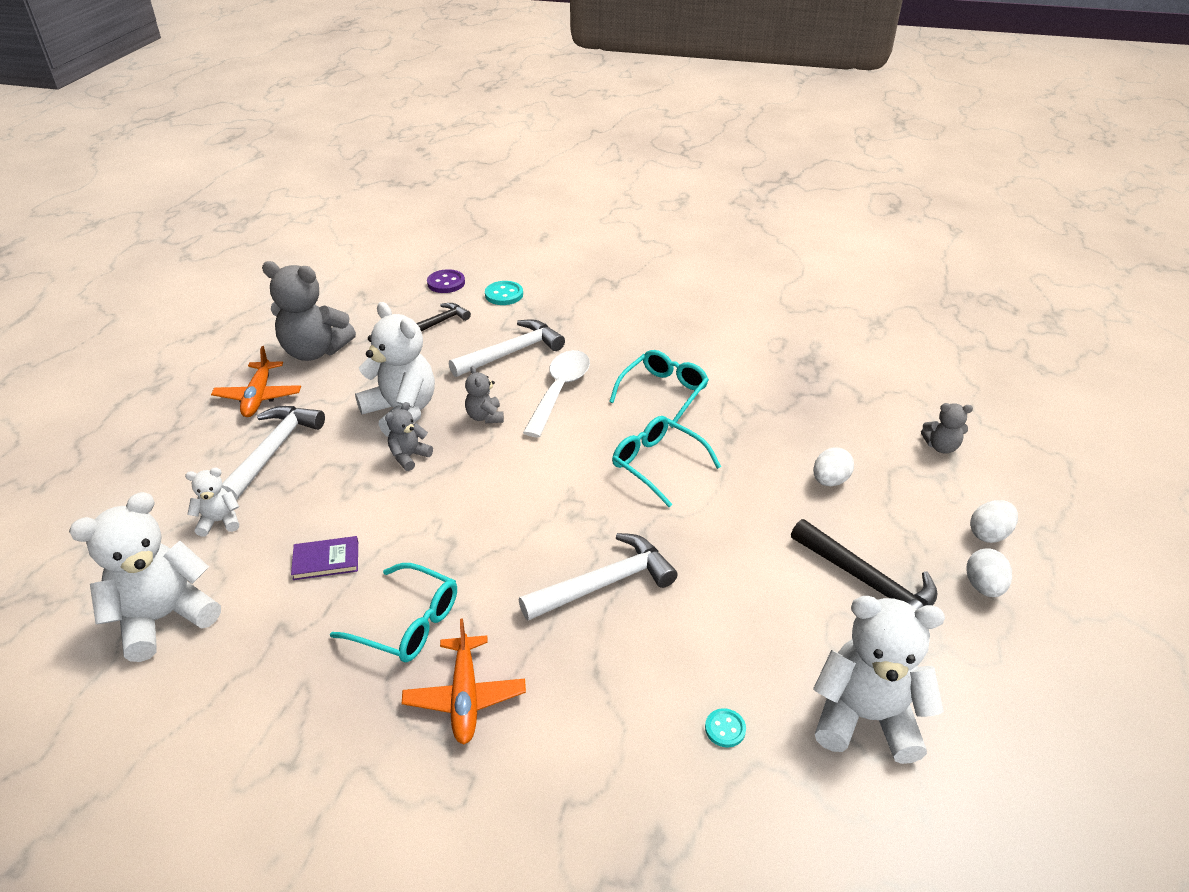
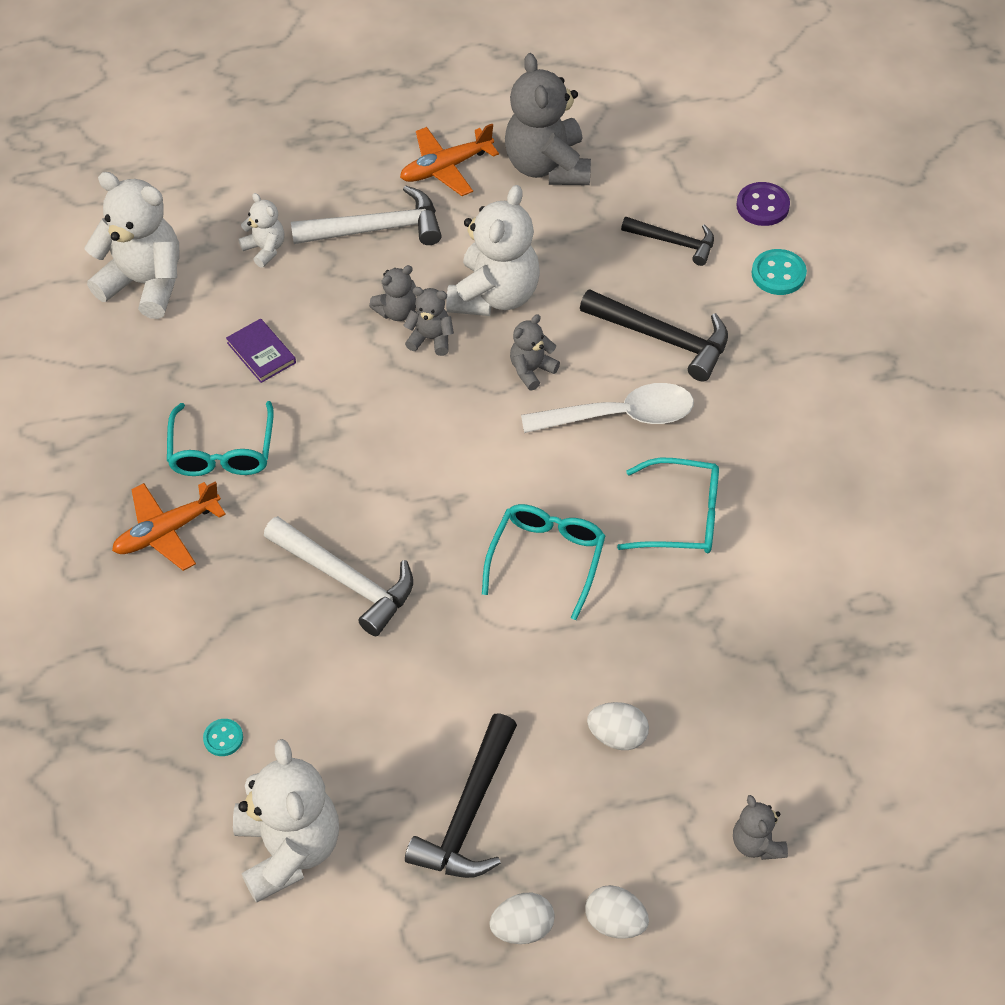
camera: 65 degrees right, 15 degrees up
white hammer [449,319,565,377] -> black hammer [580,289,728,382]
none -> grey teddy bear [369,265,416,321]

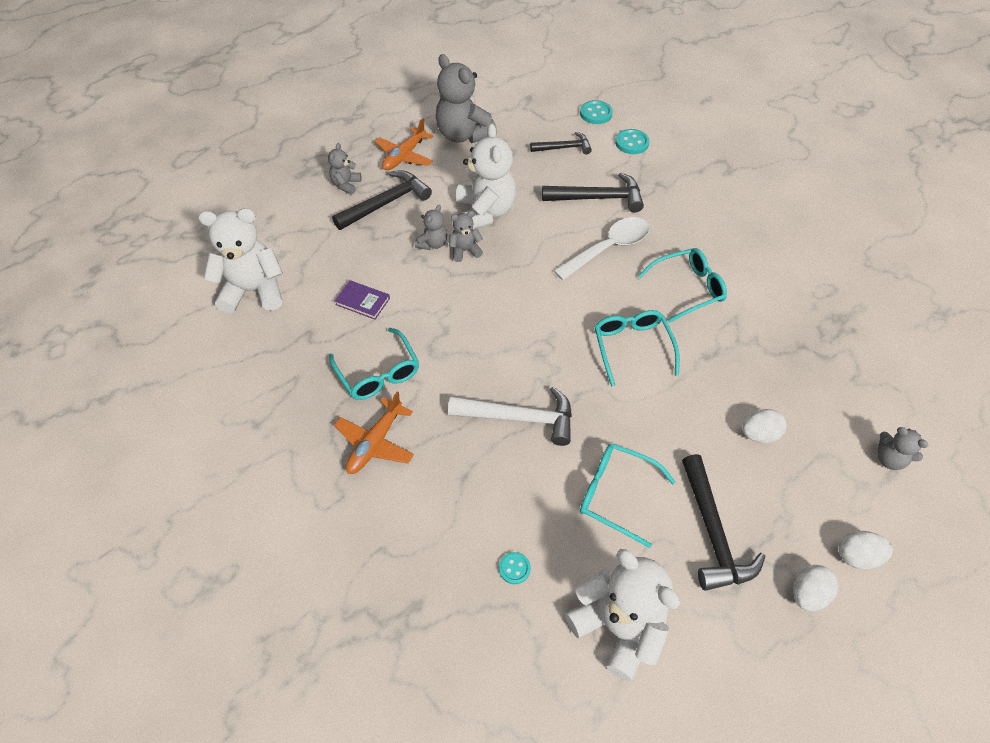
camera: 30 degrees left, 0 degrees up
white teddy bear [238,193,284,268] -> none
white hammer [291,185,442,245] -> black hammer [332,170,432,230]
grey teddy bear [510,314,560,390] -> grey teddy bear moved to [328,143,362,194]
purple button [736,182,790,226] -> turquoise button [580,100,613,124]
none -> turquoise glasses [580,443,676,548]

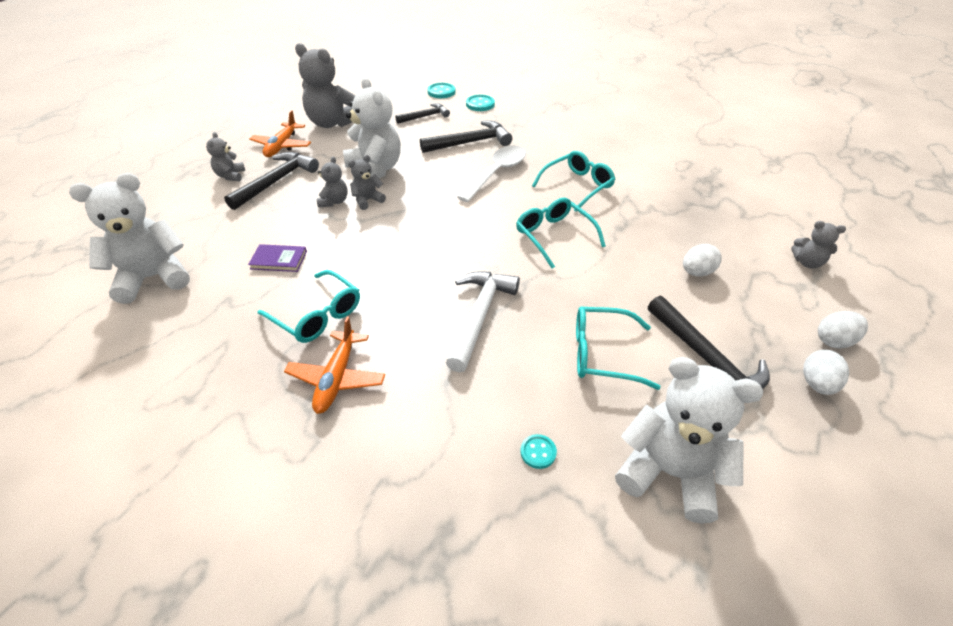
camera: 20 degrees left, 10 degrees down
white hammer [448,387,572,446] -> white hammer turned 60 degrees counterclockwise [446,271,520,373]

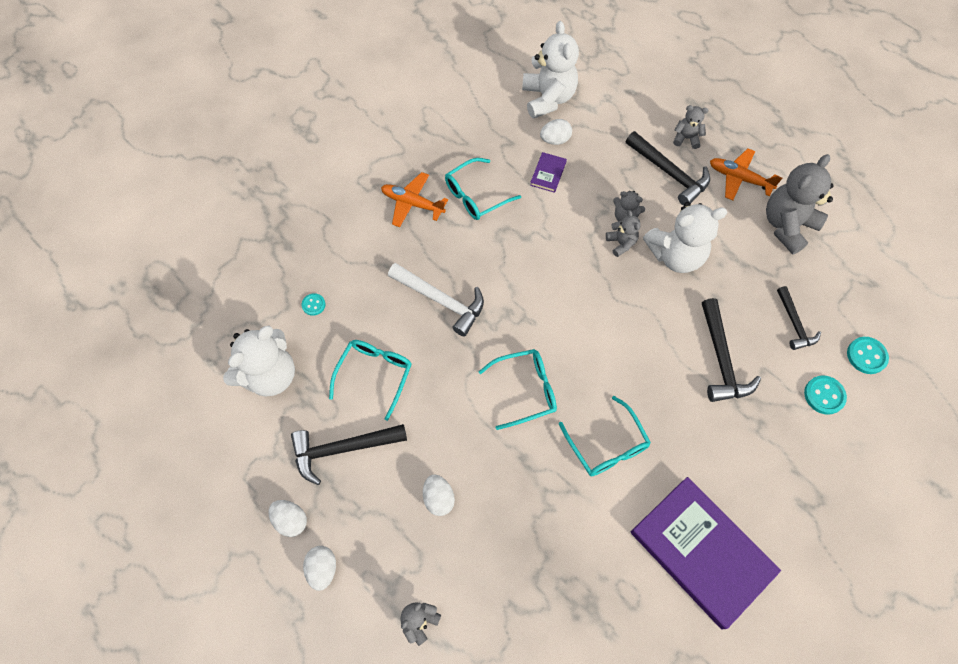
camera: 105 degrees right, 20 degrees up
white spoon [457,145,526,202] -> none
none -> white egg [540,119,572,145]
none -> purple book [631,477,781,630]

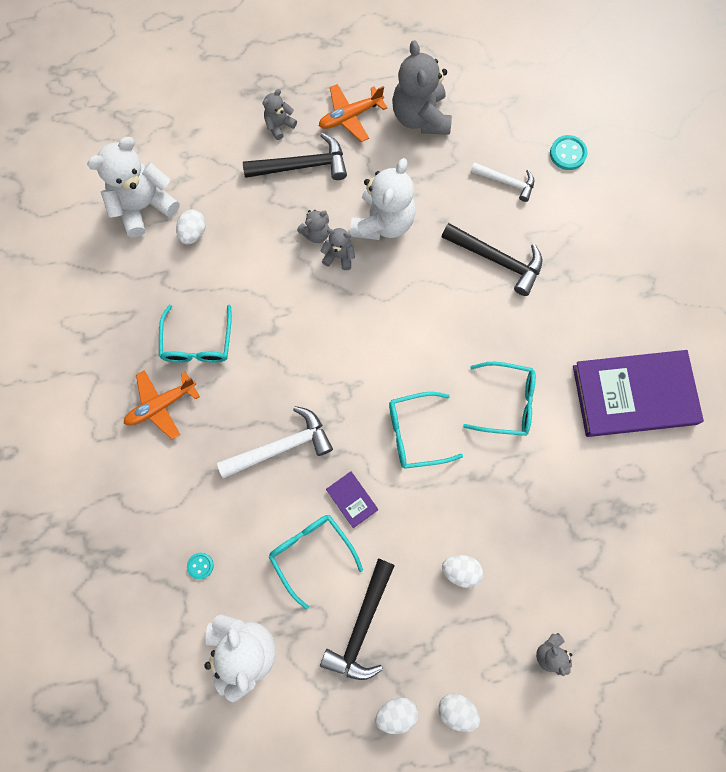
camera: 55 degrees left, 10 degrees up
turquoise glasses [479,349,557,430] -> turquoise glasses turned 120 degrees counterclockwise [389,392,463,469]
white teddy bear [522,21,579,119] -> white teddy bear turned 60 degrees counterclockwise [87,137,180,237]
purple book [530,152,567,193] -> purple book moved to [326,471,378,528]
black hammer [777,286,821,350] -> white hammer [471,162,534,202]
turquoise button [804,375,847,415] -> none

